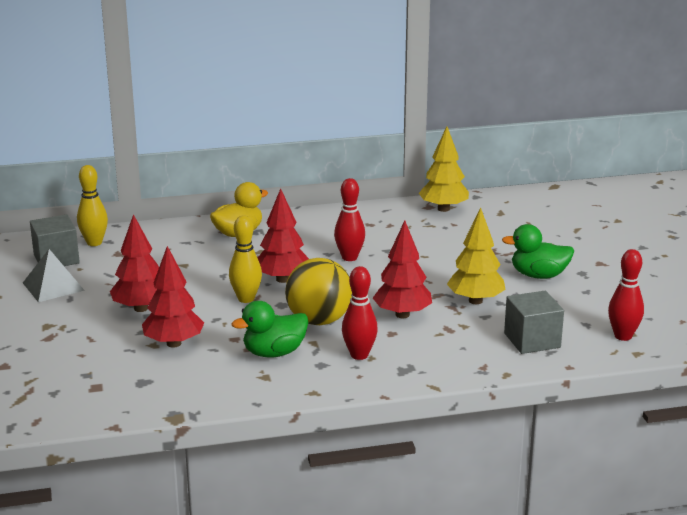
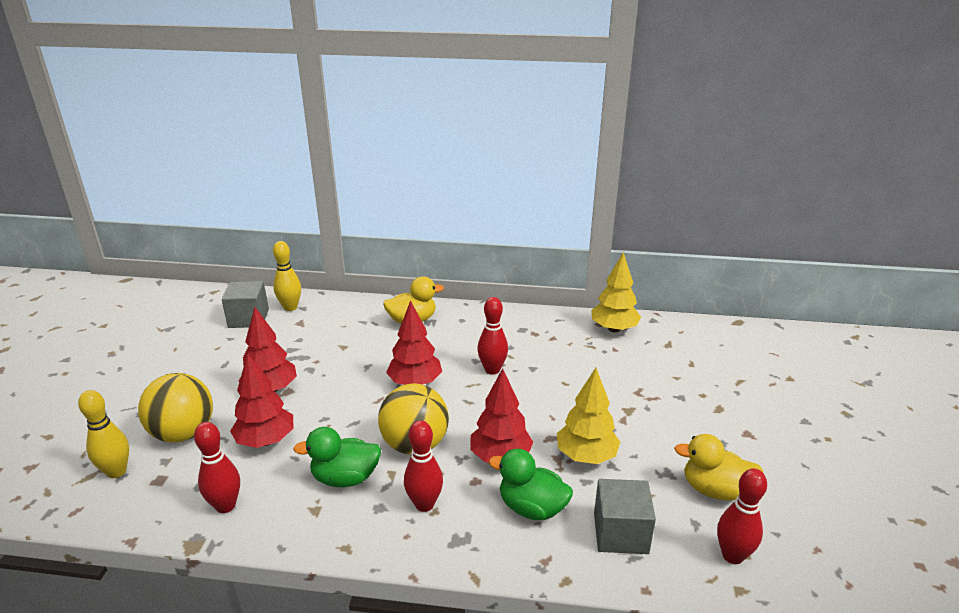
camera: 20 degrees right, 5 degrees up
grey pyramid [23,249,85,302] -> none
yellow bowling pin [229,215,262,303] -> yellow bowling pin moved to [78,390,129,478]
green duck [502,224,574,279] -> green duck moved to [489,449,573,520]
none -> yellow ball [138,373,213,442]
none -> red bowling pin [194,422,240,513]
none -> yellow duck [674,434,763,501]

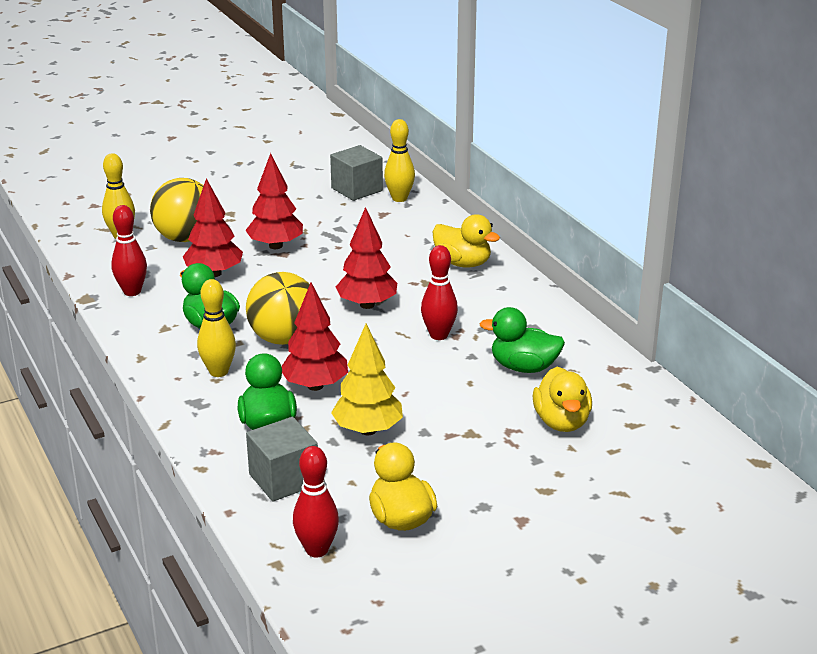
camera: 55 degrees right, 0 degrees up
red bowling pin [404,420,443,512] -> yellow bowling pin [197,279,236,377]
yellow tree [591,252,641,333] -> none
none -> green duck [479,307,565,373]
none -> yellow duck [533,367,592,432]

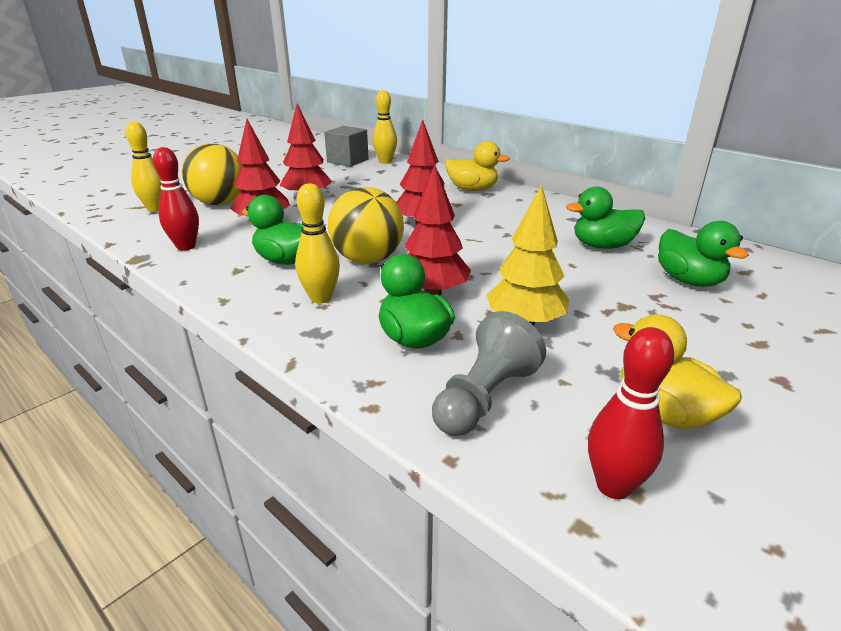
camera: 20 degrees left, 0 degrees up
grey cube [246,417,318,502] -> grey pawn [432,311,546,436]
red bowling pin [421,245,458,340] -> none
yellow duck [533,367,592,432] -> green duck [658,221,749,287]

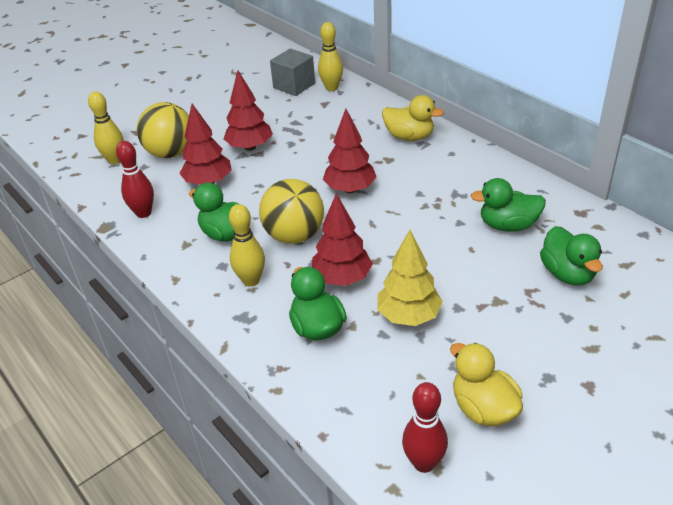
camera: 10 degrees right, 10 degrees up
grey pawn [432,311,546,436] -> none

